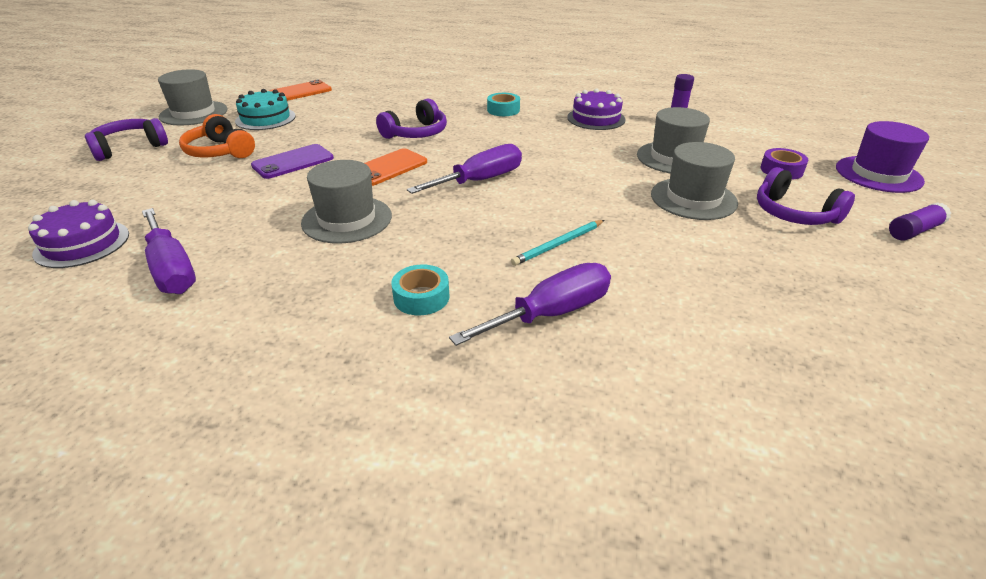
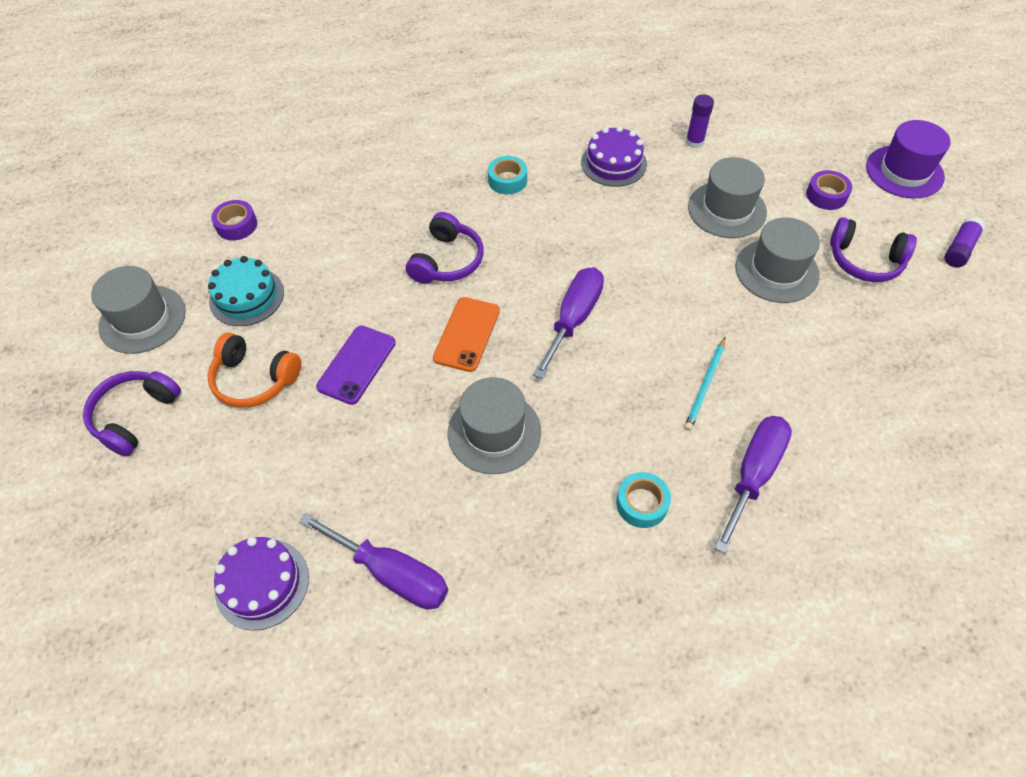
camera: 25 degrees left, 20 degrees up
orange phone [269,80,332,101] -> purple tape [211,200,257,240]

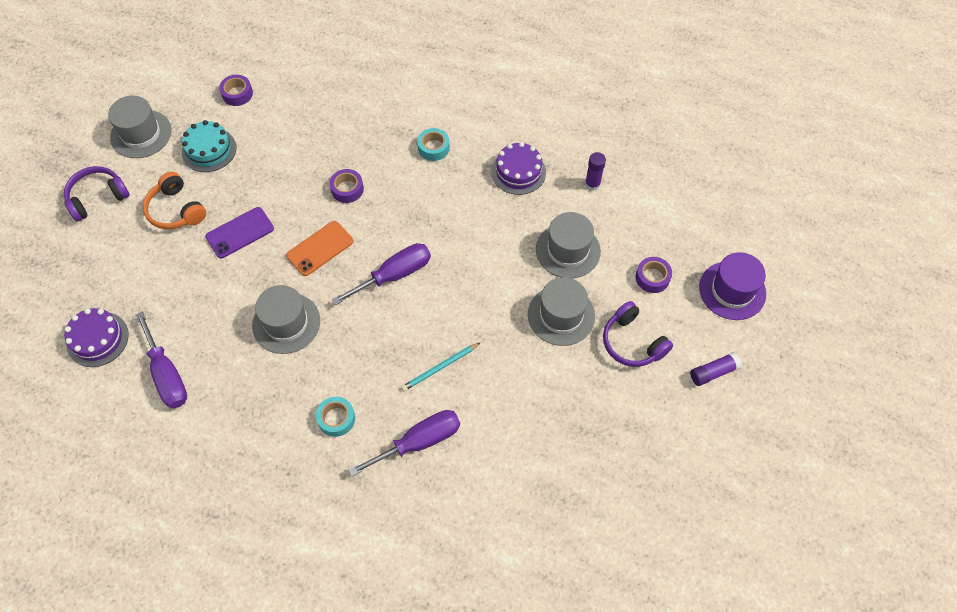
camera: 30 degrees right, 5 degrees up
purple headphones [406,212,484,284] -> purple tape [329,169,364,203]

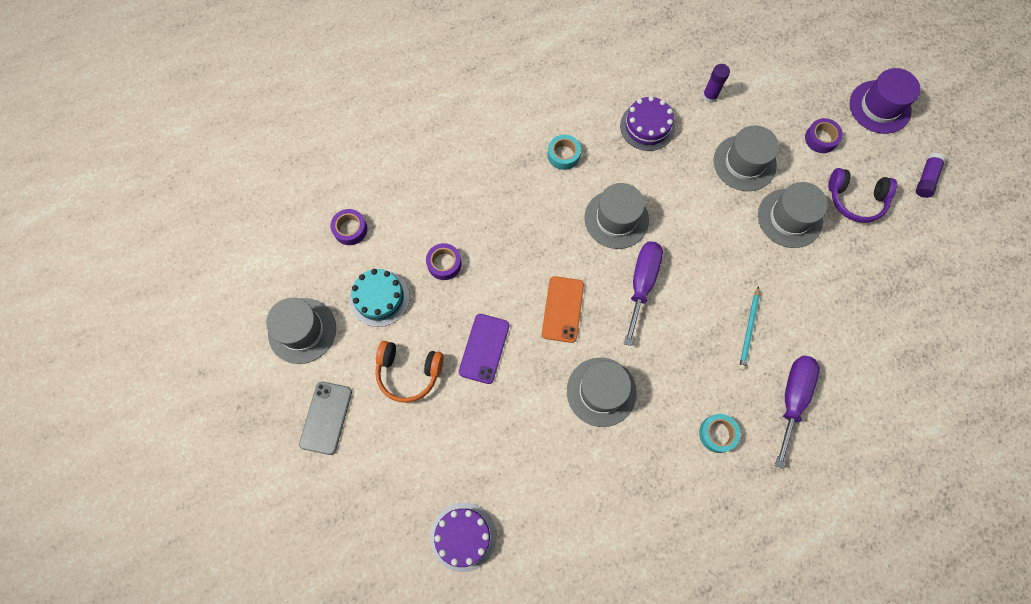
camera: 40 degrees left, 10 degrees up
purple headphones [64,166,130,222] -> grey phone [299,381,352,455]
purple screwdriver [135,312,187,409] -> none
purple tape [329,169,364,203] -> purple tape moved to [426,243,462,280]
none -> grey hat [584,183,649,249]

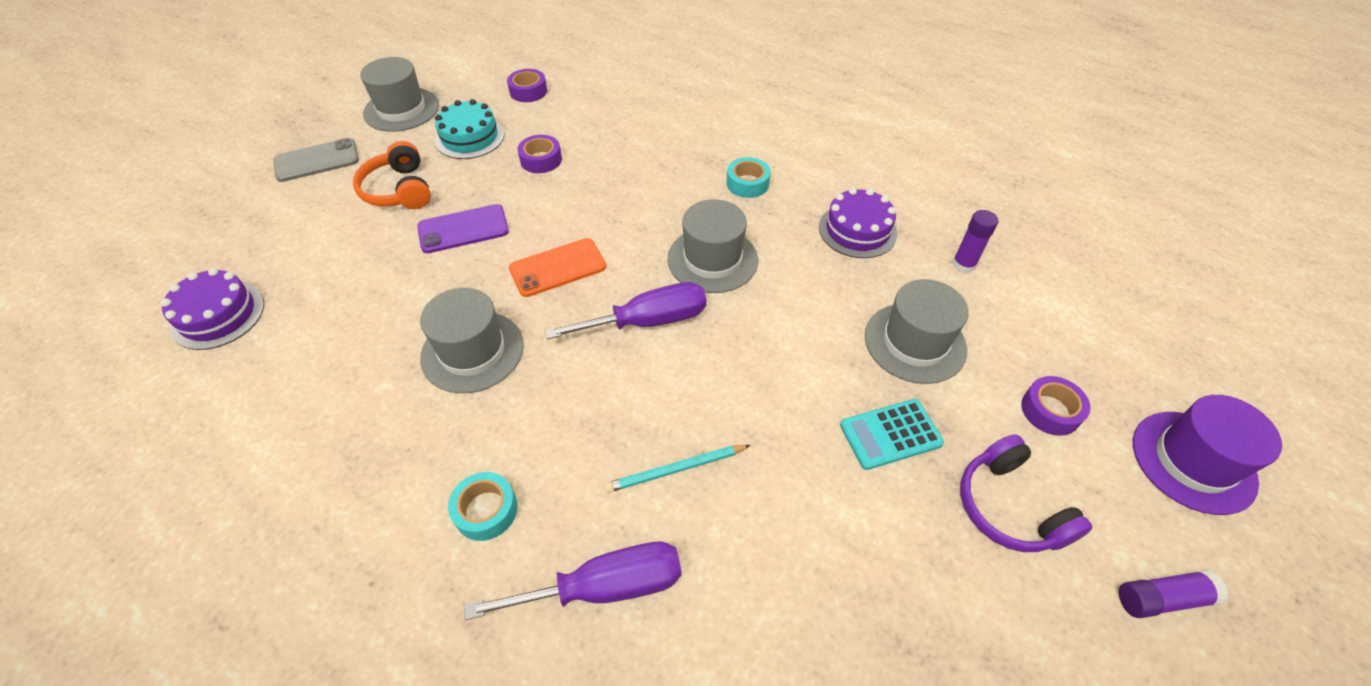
camera: 55 degrees right, 20 degrees down
grey hat [758,182,828,248] -> turquoise calculator [840,399,944,470]

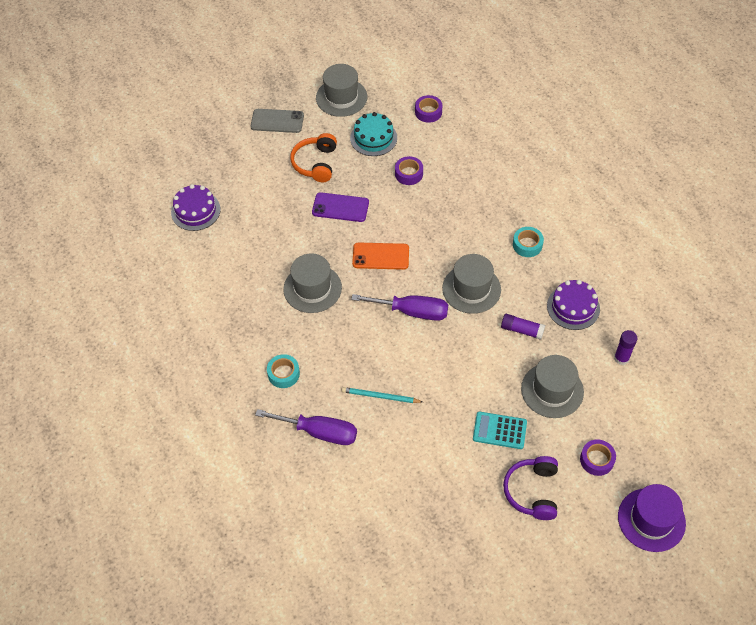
camera: 30 degrees right, 5 degrees up
purple glue stick [1119,570,1228,618] -> purple glue stick moved to [501,314,545,339]

